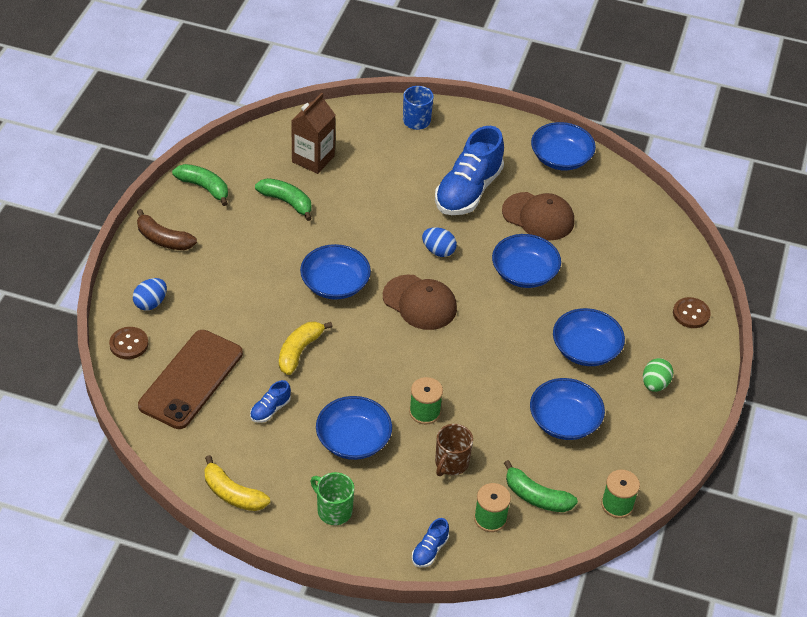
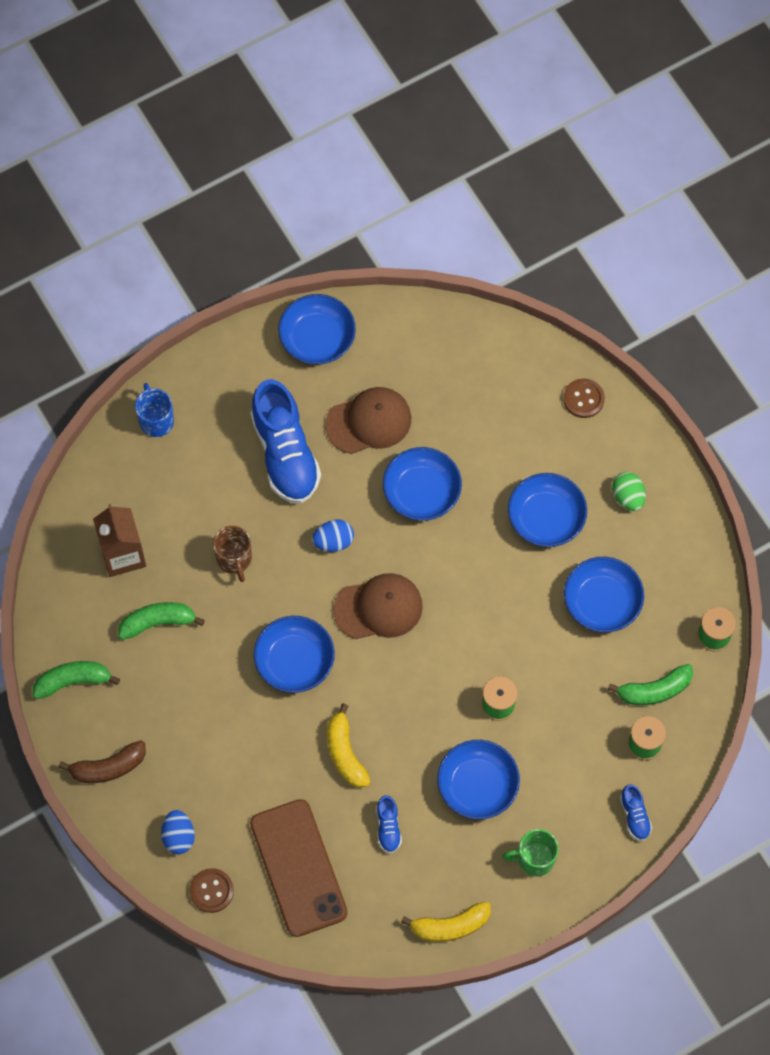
camera: 45 degrees left, 20 degrees up
brown mug [435,424,473,476] -> brown mug moved to [213,526,252,582]

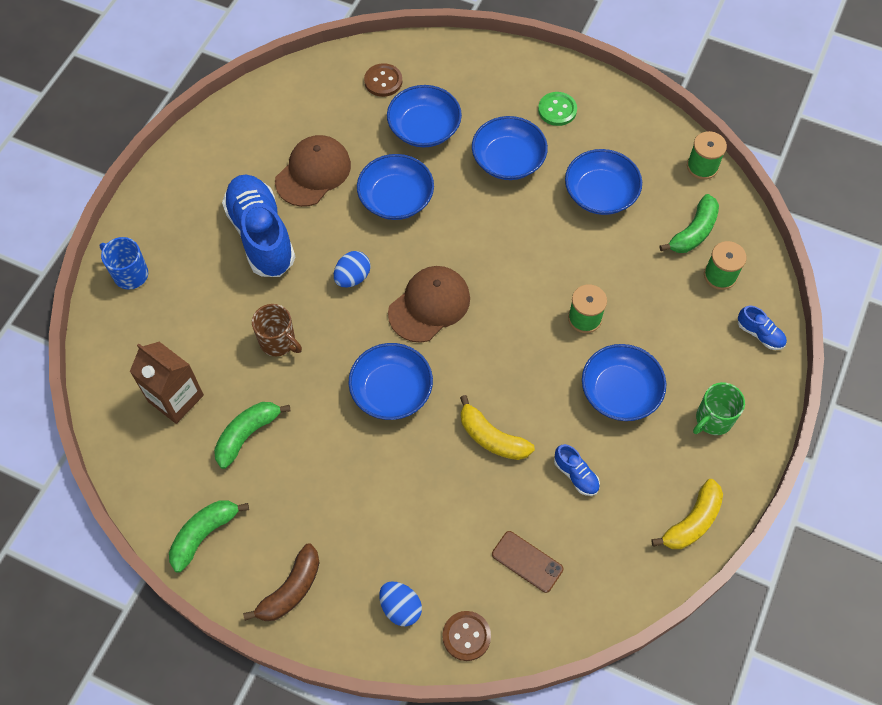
camera: 35 degrees left, 5 degrees down
brown phone [250,799,348,937] -> brown phone [492,531,563,593], size x0.49
blue shoe [251,379,321,504] -> blue shoe turned 150 degrees counterclockwise [222,175,295,277]
blue bowl [278,294,356,365] -> blue bowl moved to [387,85,462,147]
brown button [563,378,605,418] -> brown button moved to [364,63,402,97]
green egg [612,472,646,511] -> green button [538,92,577,126]

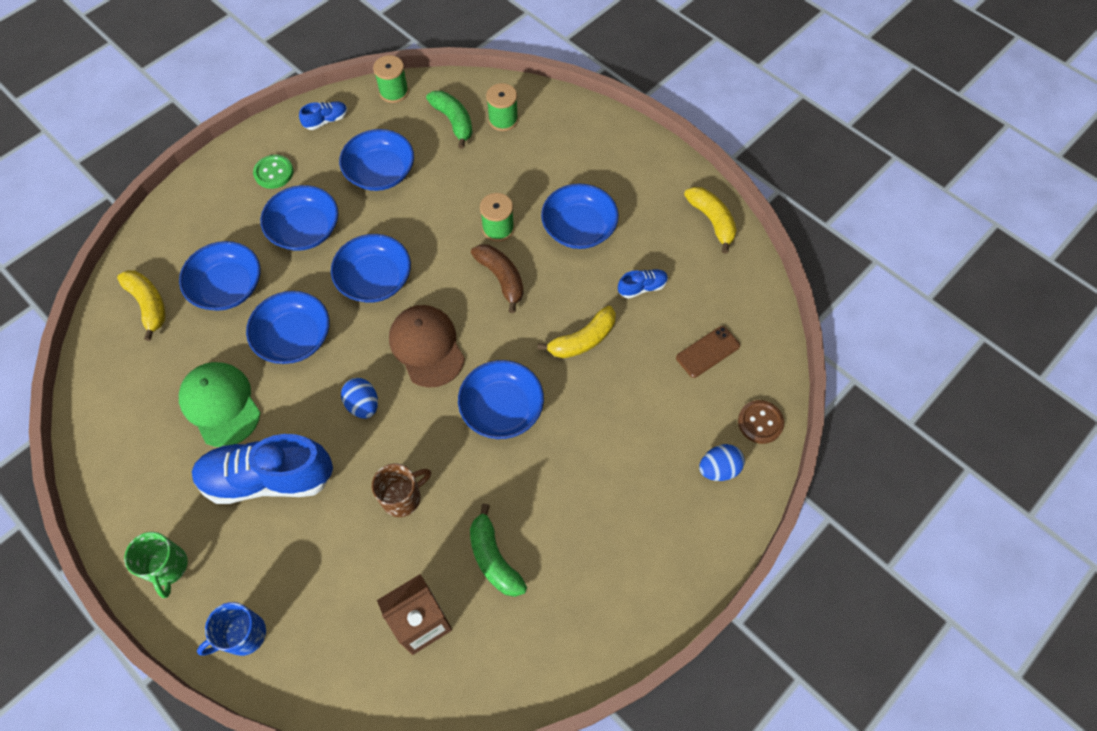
camera: 70 degrees left, 0 degrees up
green banana [169,500,249,573] -> none
brown banana [243,543,320,621] -> brown banana moved to [471,244,523,313]
brown cap [275,135,351,207] -> green cap [179,362,261,447]
brown button [364,63,402,97] -> yellow banana [117,270,165,341]
green mug [693,382,745,435] -> green mug moved to [124,532,188,598]
blue shoe [738,305,787,350] -> blue shoe moved to [299,101,347,130]
none -> blue bowl [331,234,411,303]

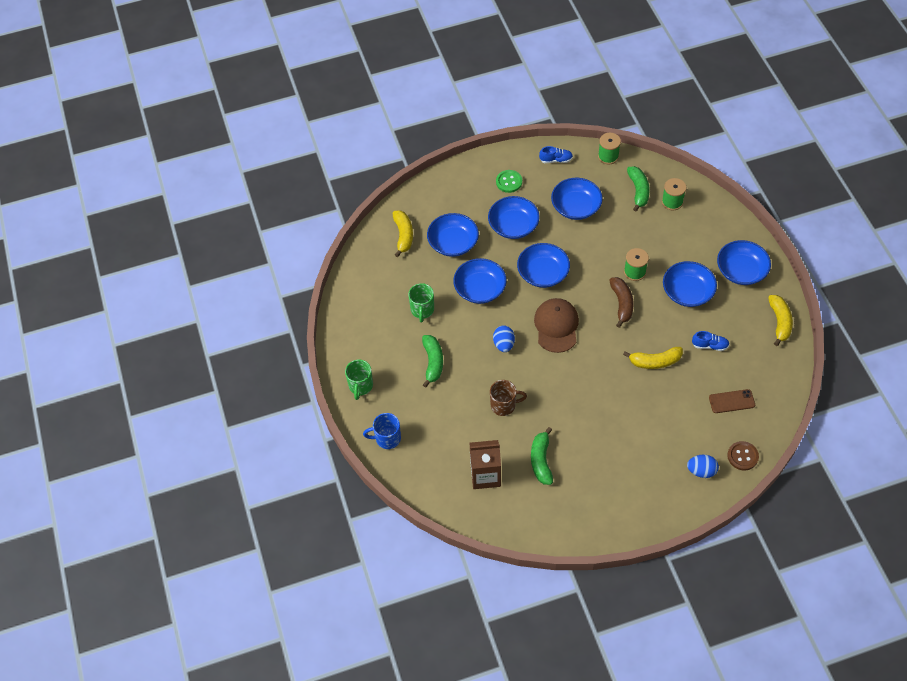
camera: 30 degrees right, 5 degrees down
green cap [179,362,261,447] -> green mug [408,283,434,322]
blue shoe [192,434,333,504] -> green banana [422,335,443,388]
blue bowl [458,360,544,439] -> blue bowl moved to [717,240,771,285]

